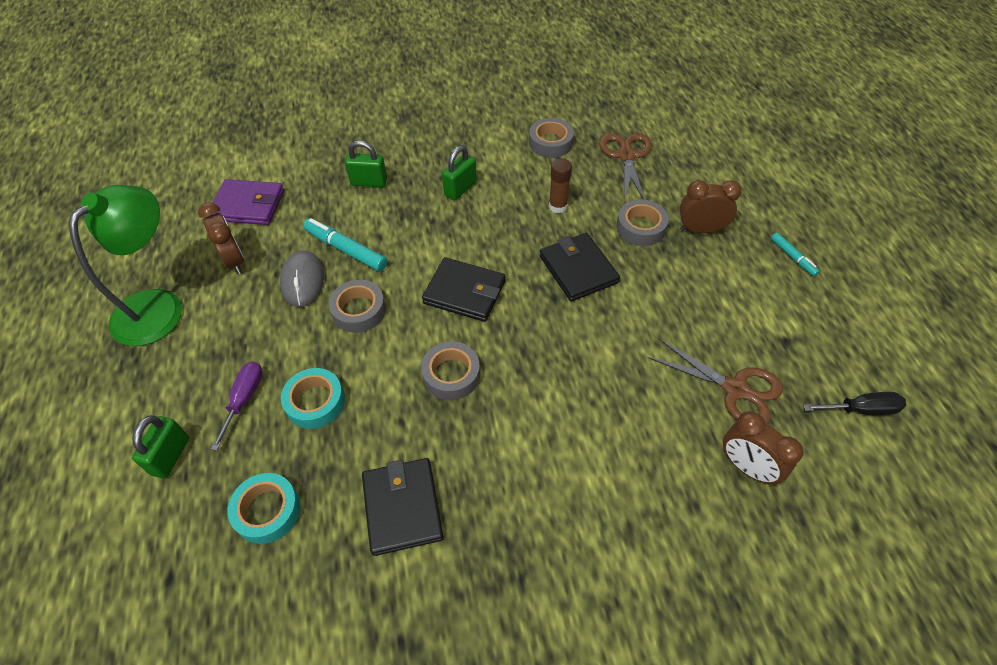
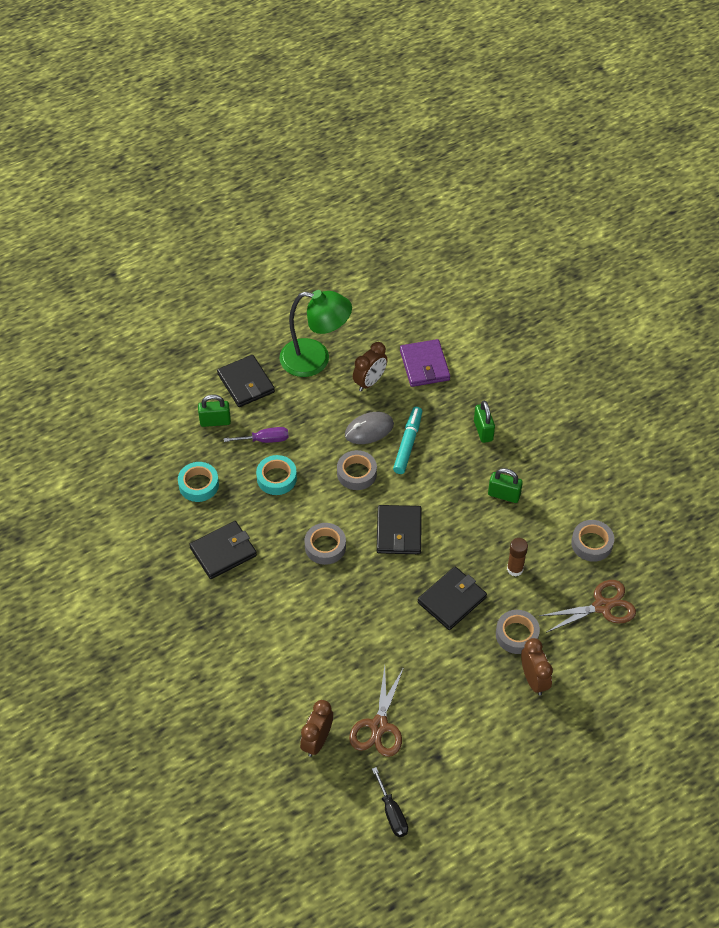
camera: 70 degrees right, 0 degrees up
turquoise marker [771,233,819,276] -> none
none -> black wallet [217,355,275,407]

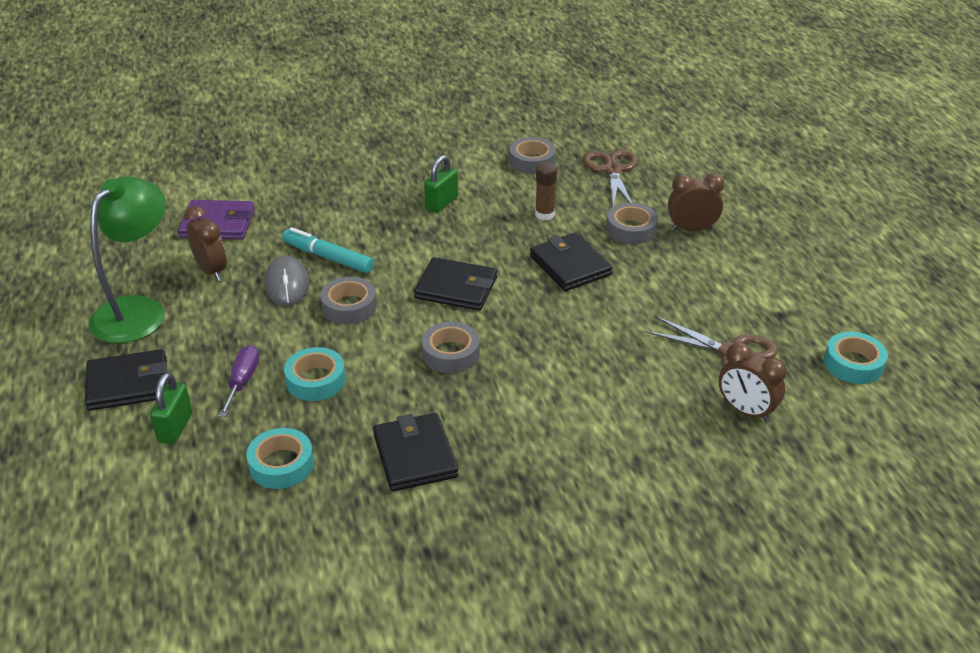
camera: 75 degrees left, 15 degrees down
black screwdriver [372,767,408,837] -> turquoise tape [824,332,888,384]
green padlock [474,401,495,443] -> none

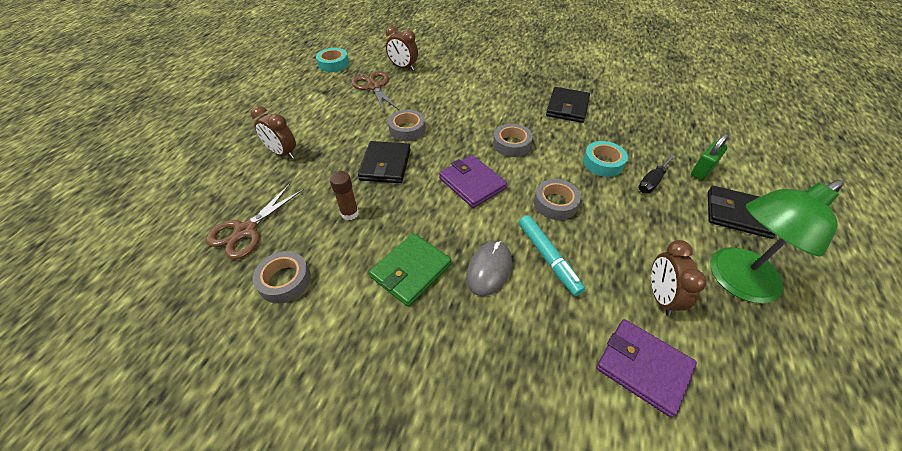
camera: 145 degrees left, 10 degrees up
purple screwdriver [219,345,259,417] -> black screwdriver [638,154,675,193]
turquoise tape [246,428,314,489] -> none
grey mouse [264,256,309,306] -> grey mouse moved to [466,241,512,296]
black wallet [414,257,497,310] -> purple wallet [439,155,507,208]
green padlock [424,155,458,213] -> green wallet [369,233,451,307]
grey tape [606,203,658,244] -> grey tape moved to [388,110,426,141]
brown clock [719,342,787,422] -> brown clock turned 135 degrees clockwise [386,26,418,71]

